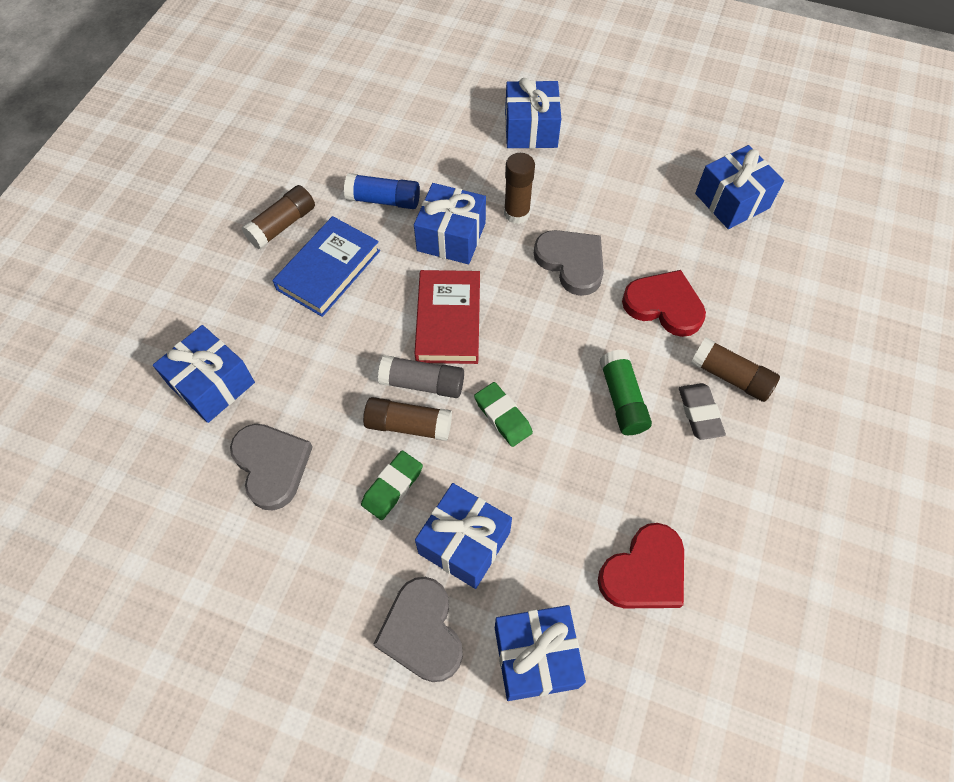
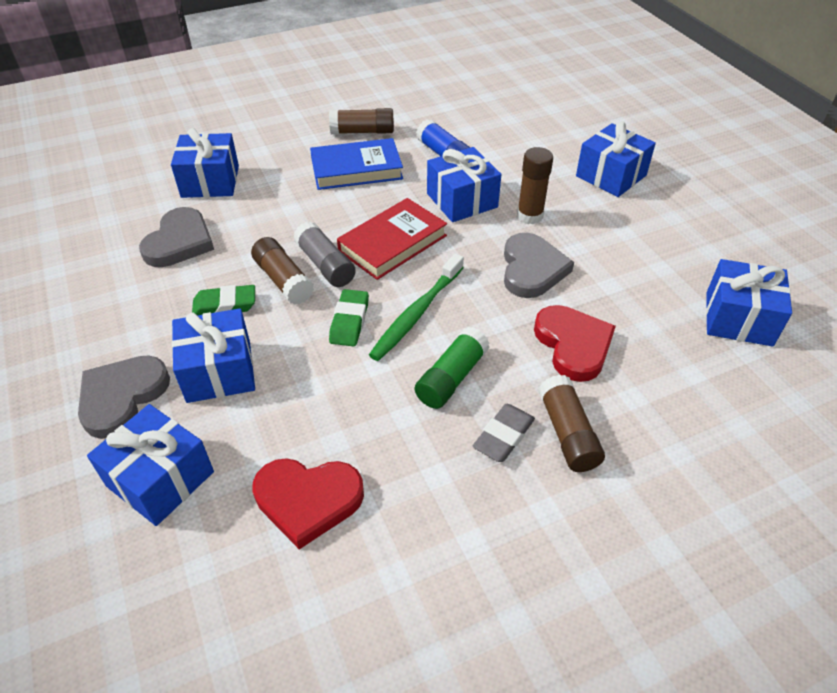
camera: 45 degrees right, 15 degrees down
none -> green toothbrush [369,254,464,361]

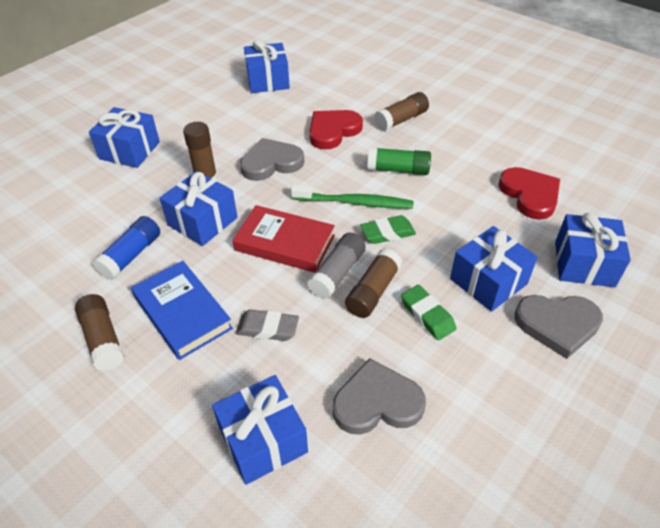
camera: 115 degrees left, 0 degrees up
grey eraser [473,404,535,462] -> grey eraser moved to [236,309,299,341]

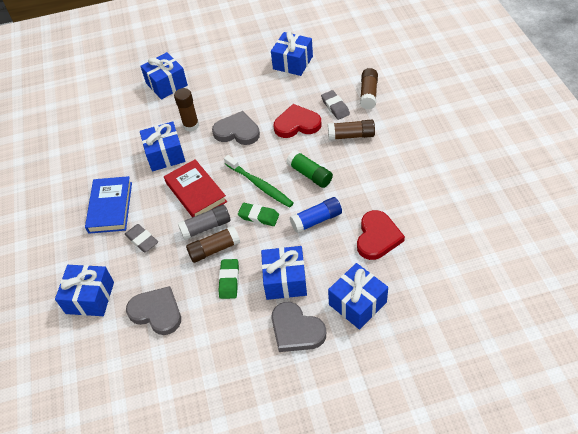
camera: 40 degrees right, 5 degrees up
brown glue stick [75,294,124,371] -> brown glue stick moved to [360,68,378,109]
blue glue stick [92,216,160,280] -> blue glue stick moved to [290,197,342,233]
none -> grey eraser [321,90,350,120]

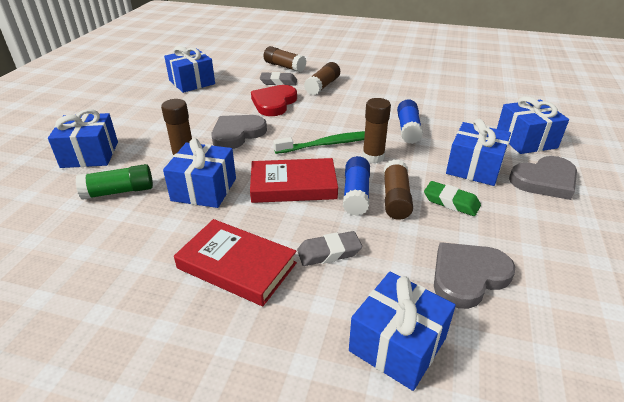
camera: 65 degrees left, 15 degrees down
blue book [85,176,132,234] -> red book [174,219,297,306]
grey glue stick [178,205,231,240] -> blue glue stick [343,156,370,216]
green eraser [238,203,279,226] -> brown glue stick [362,98,391,163]
green glue stick [286,150,333,188] -> green glue stick moved to [75,164,153,200]
red heart [357,210,405,260] -> none

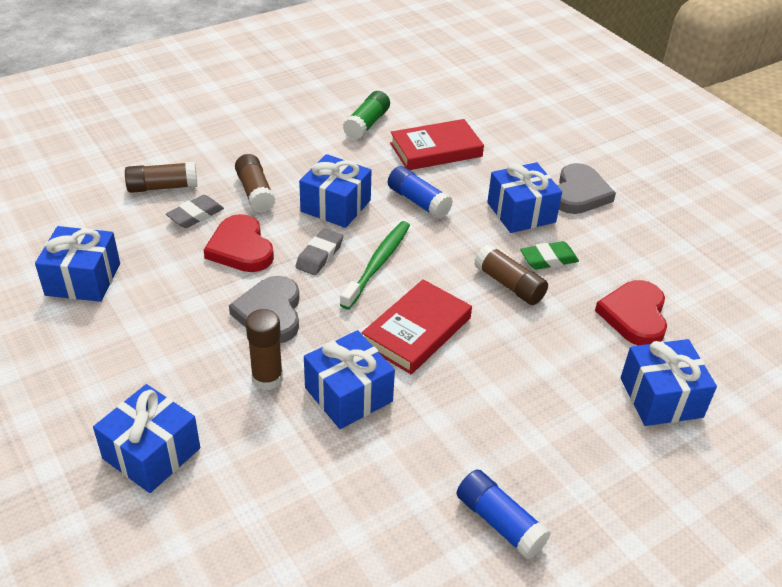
camera: 50 degrees left, 5 degrees up
green glue stick [75,164,153,200] -> green glue stick moved to [343,91,390,140]
red book [174,219,297,306] -> red book moved to [390,119,484,170]
grey eraser [297,231,362,266] -> grey eraser moved to [295,228,343,275]
blue glue stick [343,156,370,216] -> blue glue stick moved to [457,470,551,559]
brown glue stick [362,98,391,163] -> none
grey heart [434,242,515,309] -> red heart [595,280,667,345]
blue gift [497,96,569,154] -> blue gift moved to [299,154,372,228]

